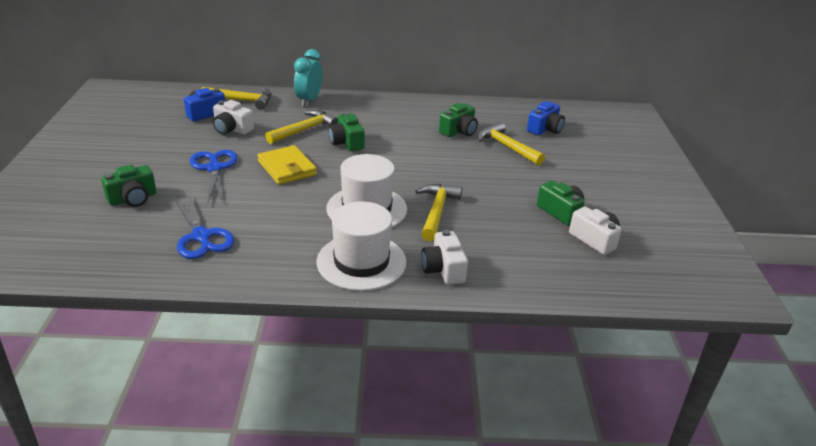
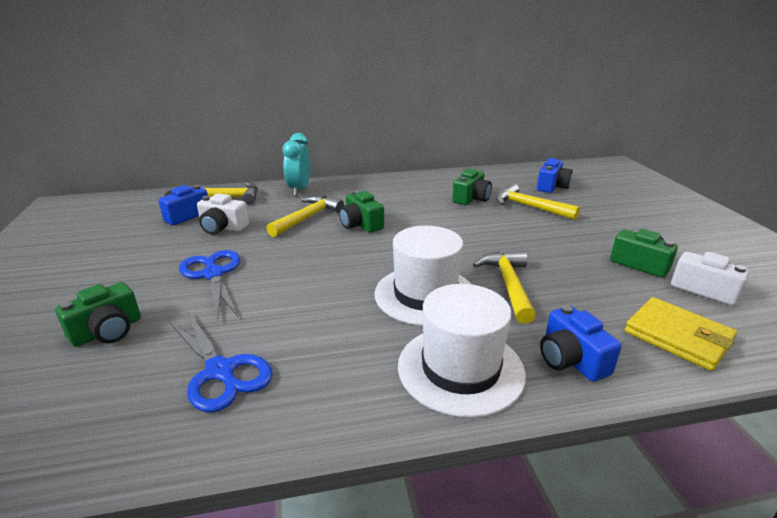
camera: 10 degrees left, 5 degrees down
yellow wallet [257,145,317,185] -> yellow wallet moved to [625,297,737,371]
white camera [421,230,468,285] -> blue camera [540,305,622,382]

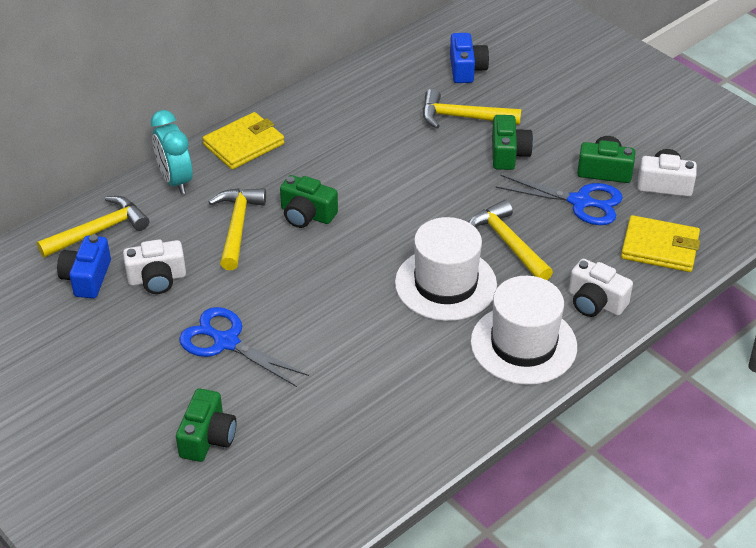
camera: 30 degrees left, 15 degrees up
blue scissors [168,312,273,412] -> blue scissors moved to [495,175,623,225]
green camera [452,168,492,205] -> green camera moved to [492,115,533,170]
blue camera [540,305,622,382] -> white camera [569,259,633,317]
none -> yellow wallet [202,112,284,169]

